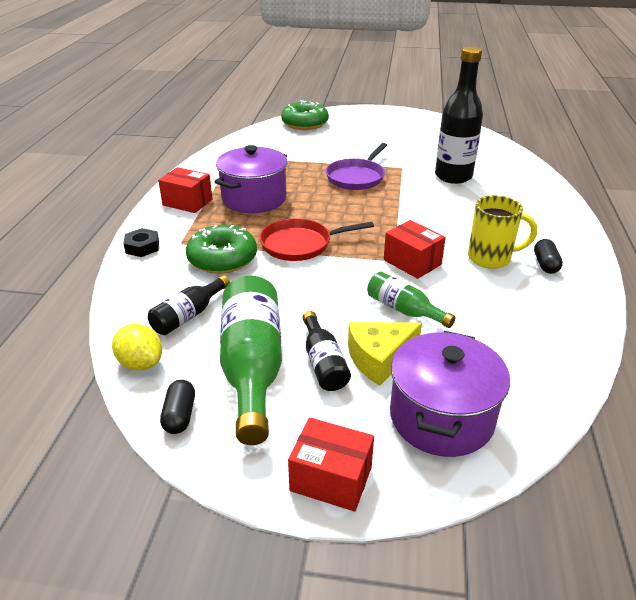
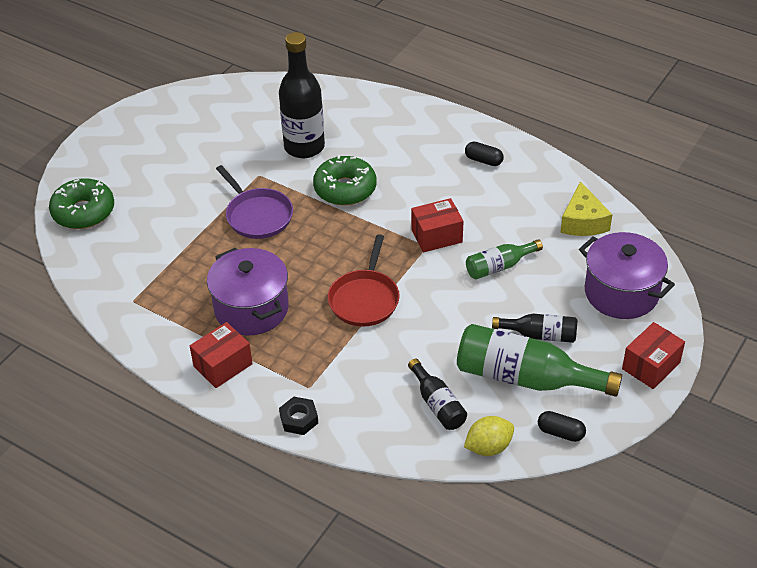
camera: 65 degrees left, 10 degrees up
green donut [186,225,257,274] -> green donut moved to [313,155,376,206]
yellow cheese [348,322,422,385] -> yellow cheese moved to [560,181,613,236]
yellow mug [468,195,537,269] -> none

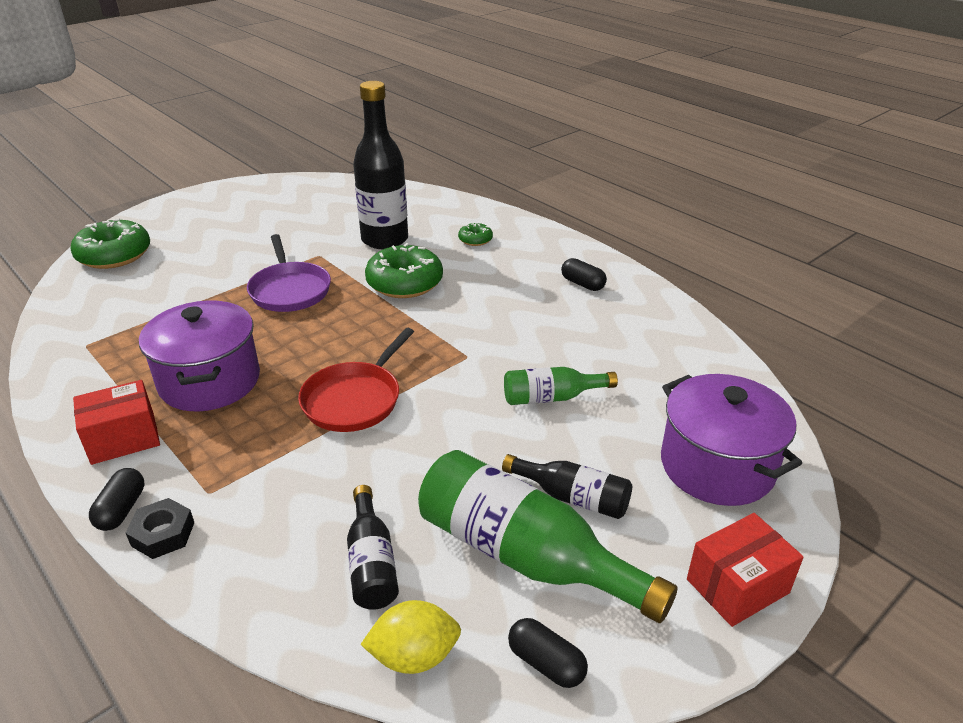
camera: 15 degrees right, 10 degrees down
red box [411,198,463,253] -> none
yellow cheese [560,181,613,236] -> none
none -> black capsule [89,468,144,531]
none -> green donut [458,223,493,246]

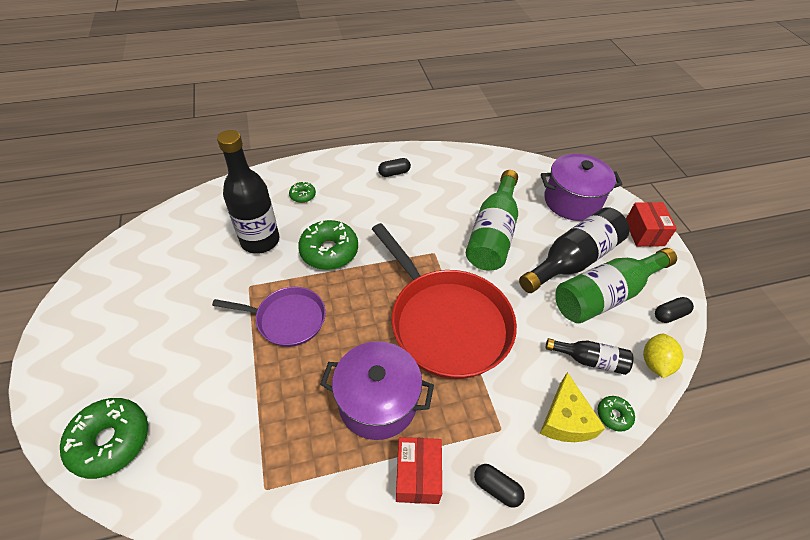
camera: 65 degrees left, 15 degrees up
black nut [126,498,194,559] -> none
red pan [298,328,414,432] -> red pan [372,223,517,379], size x1.79
black bottle [502,454,632,519] -> black bottle [519,207,629,293], size x1.86
green bottle [504,367,618,405] -> green bottle [466,170,518,271], size x1.86
none -> yellow cheese [540,372,605,442]
none -> green donut [598,396,635,432]

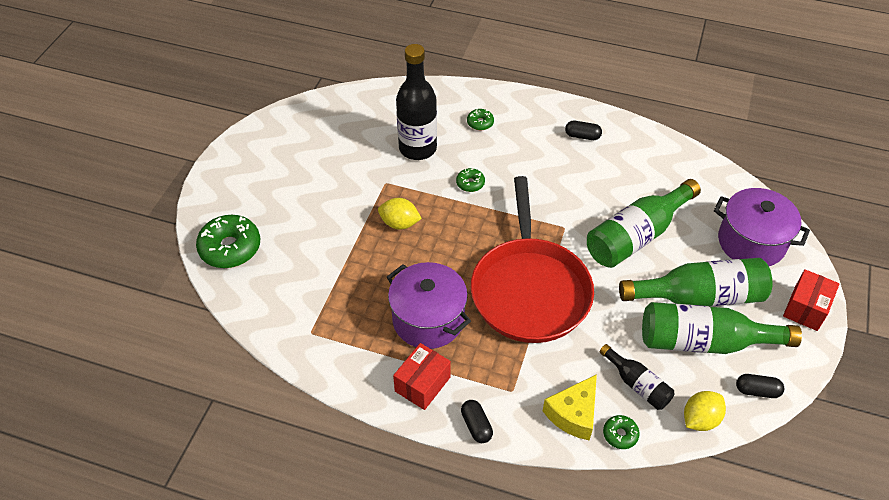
camera: 35 degrees right, 0 degrees up
purple pan [212,287,326,347] -> yellow lemon [378,198,422,230]
green donut [298,220,358,270] -> green donut [456,168,485,192], size x0.49
black bottle [519,207,629,293] -> green bottle [619,258,772,307]

